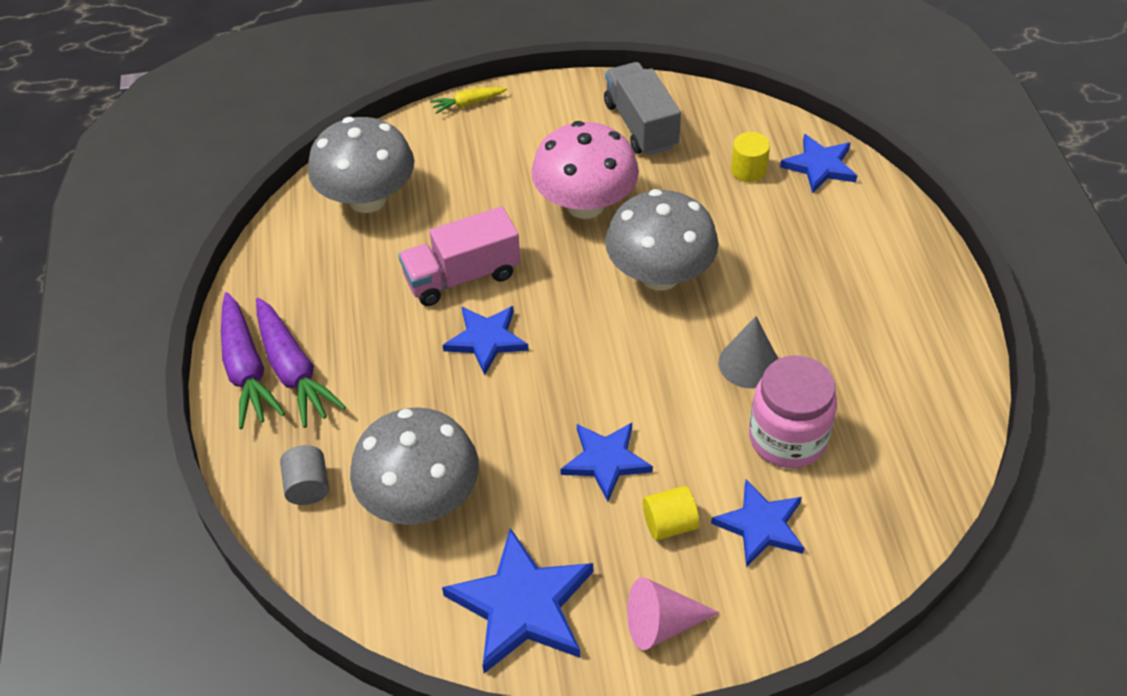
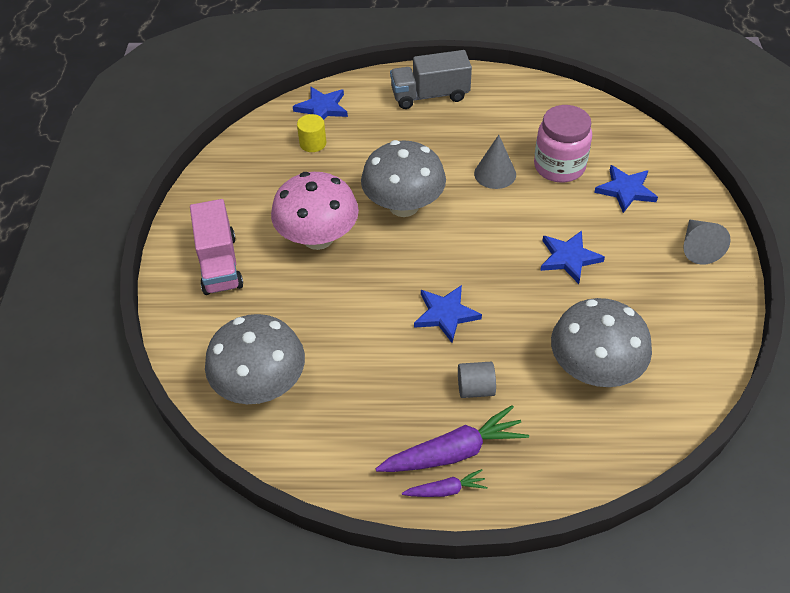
camera: 80 degrees left, 0 degrees up
purple carrot [221,292,285,429] -> purple carrot [402,469,487,497], size x0.53
grey cylinder [280,445,329,505] -> grey cylinder moved to [458,362,496,398]
pink truck [398,206,520,306] -> pink truck moved to [190,199,243,295]
yellow carrot [430,87,508,114] -> none
blue star [442,528,593,673] -> none
grey truck [604,62,681,156] -> grey truck moved to [390,50,472,109]
pink cone [627,577,720,650] -> grey cone [683,219,731,265]
yellow cylinder [643,486,699,540] -> none

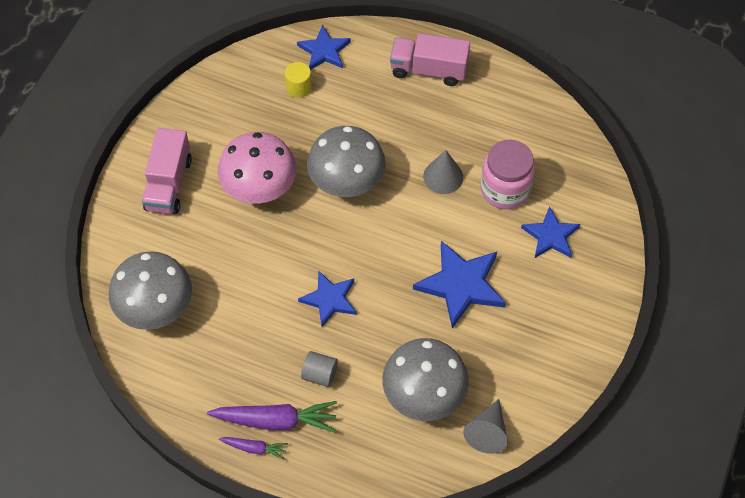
camera: 20 degrees right, 10 degrees up
grey truck [390,50,472,109] -> pink truck [390,33,470,86]
blue star [540,231,605,284] -> blue star [413,241,506,328], size x1.55
grey cone [683,219,731,265] -> grey cone moved to [463,399,508,454]

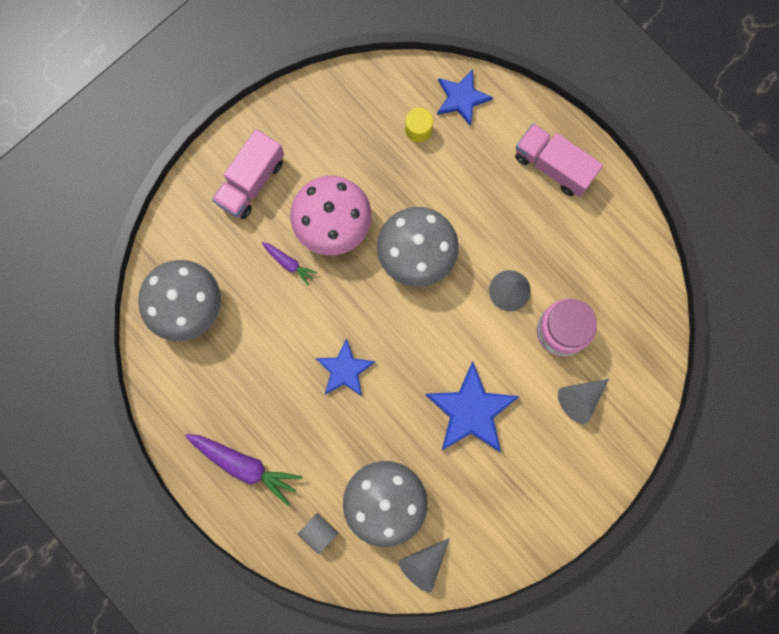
camera: 25 degrees right, 20 degrees up
purple carrot [219,437,288,460] -> purple carrot moved to [262,242,318,285]
grey cylinder [301,351,338,387] -> grey cylinder moved to [298,513,338,554]
blue star [521,206,580,258] -> grey cone [558,379,609,424]

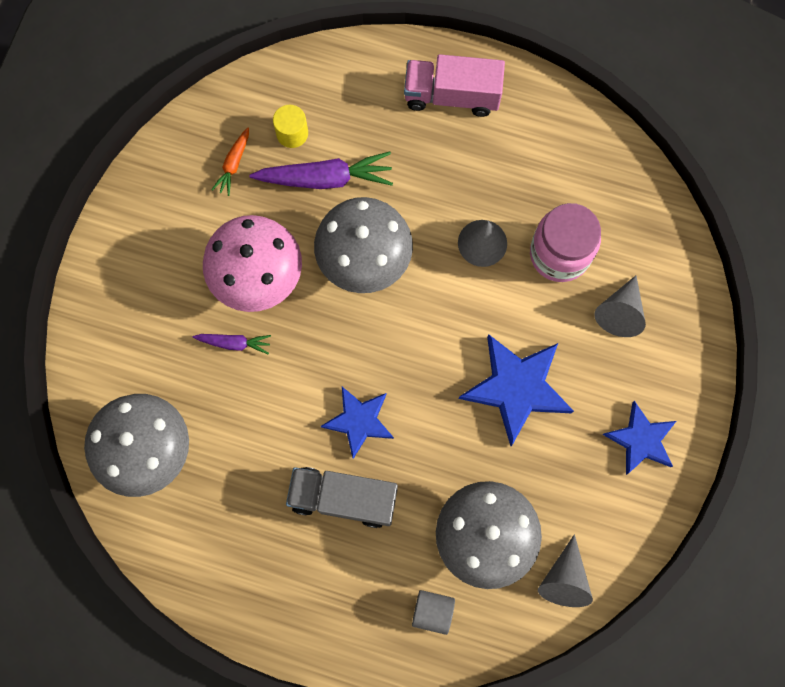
camera: 30 degrees left, 5 degrees down
purple carrot [185,434,303,506] -> purple carrot moved to [249,151,393,189]
pink truck [212,129,284,219] -> none
blue star [437,69,493,127] -> blue star moved to [603,401,676,475]
none -> orange carrot [211,128,249,196]
none -> grey truck [286,467,398,528]

